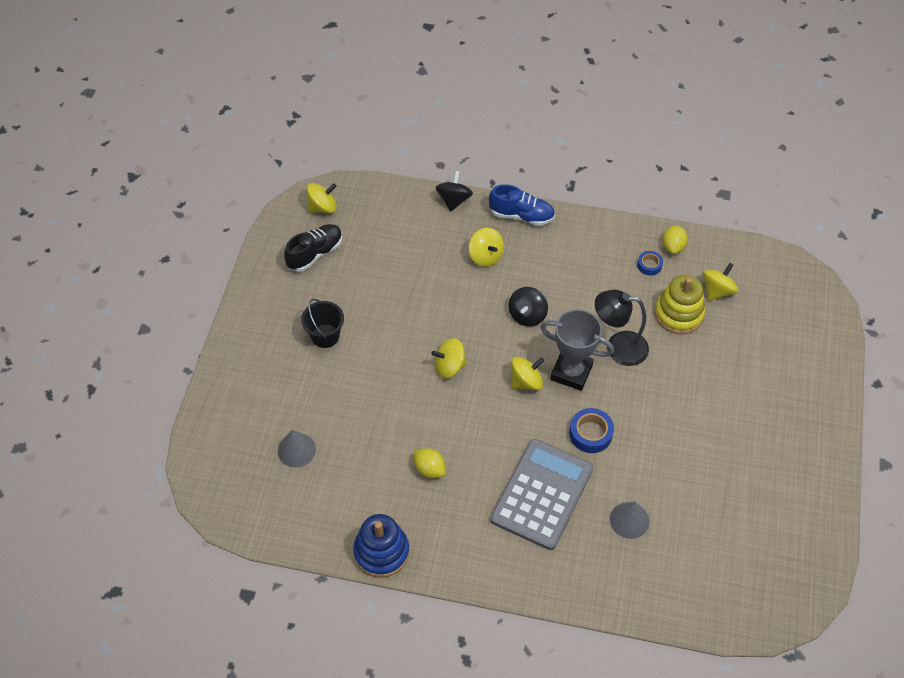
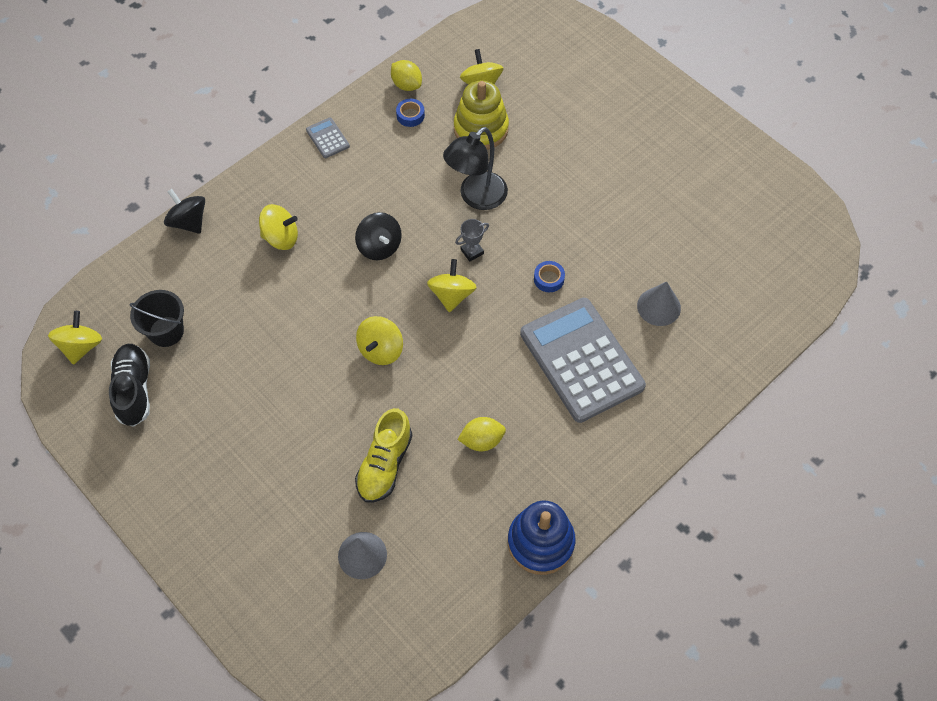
camera: 55 degrees left, 5 degrees up
black bucket [301,299,344,348] -> black bucket moved to [129,290,184,347]
blue shoe [489,184,555,226] -> none
grey trophy [540,309,614,391] -> grey trophy [455,219,489,262], size x0.45
blue tape [569,408,614,453] -> blue tape [534,261,565,292], size x0.62
none -> grey calculator [306,117,350,158]
none -> yellow shoe [355,408,412,503]

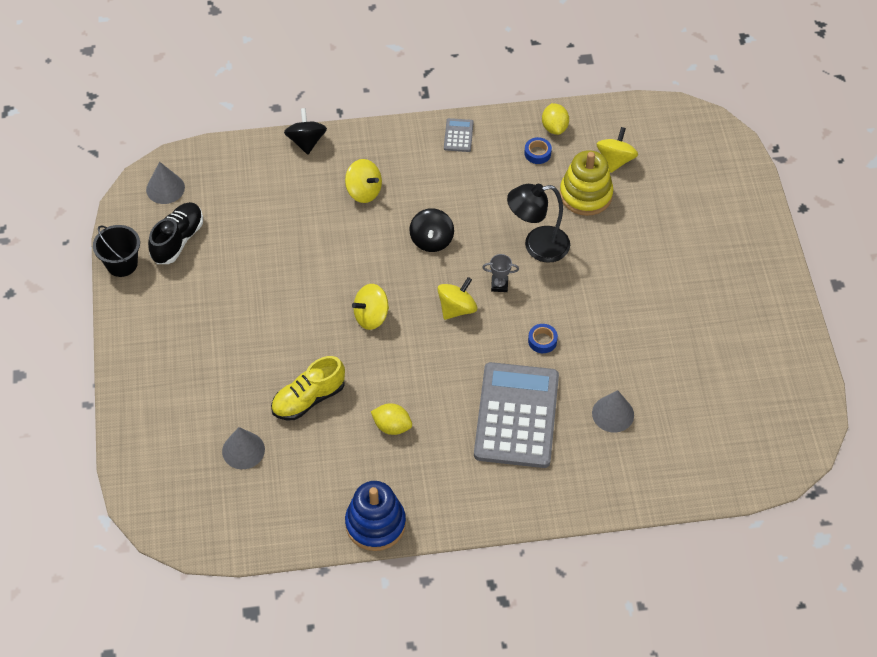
camera: 35 degrees right, 5 degrees down
yellow spinning top [48,311,102,365] -> grey cone [146,162,185,204]
black bucket [129,290,184,347] -> black bucket moved to [93,225,140,277]

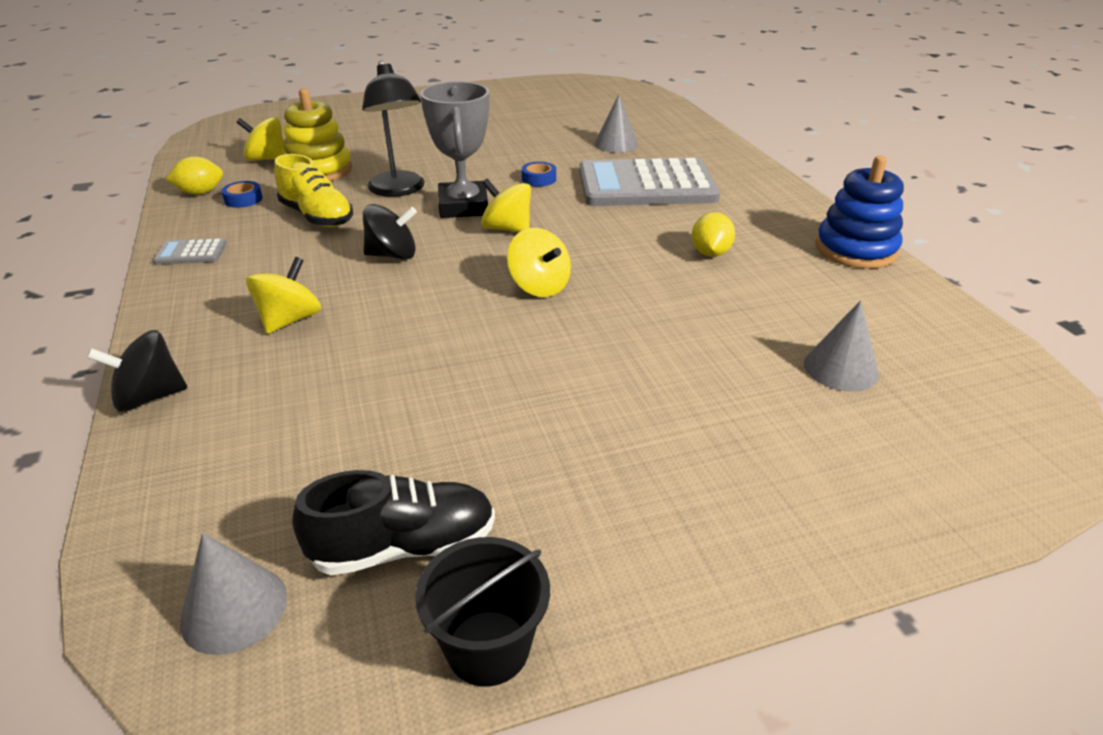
camera: 100 degrees left, 20 degrees down
black shoe [148,202,203,264] -> black shoe turned 150 degrees clockwise [292,470,495,576]
yellow shoe [271,356,345,420] -> yellow shoe moved to [274,154,353,227]
grey trophy [482,254,519,292] -> grey trophy [420,82,489,218], size x2.24

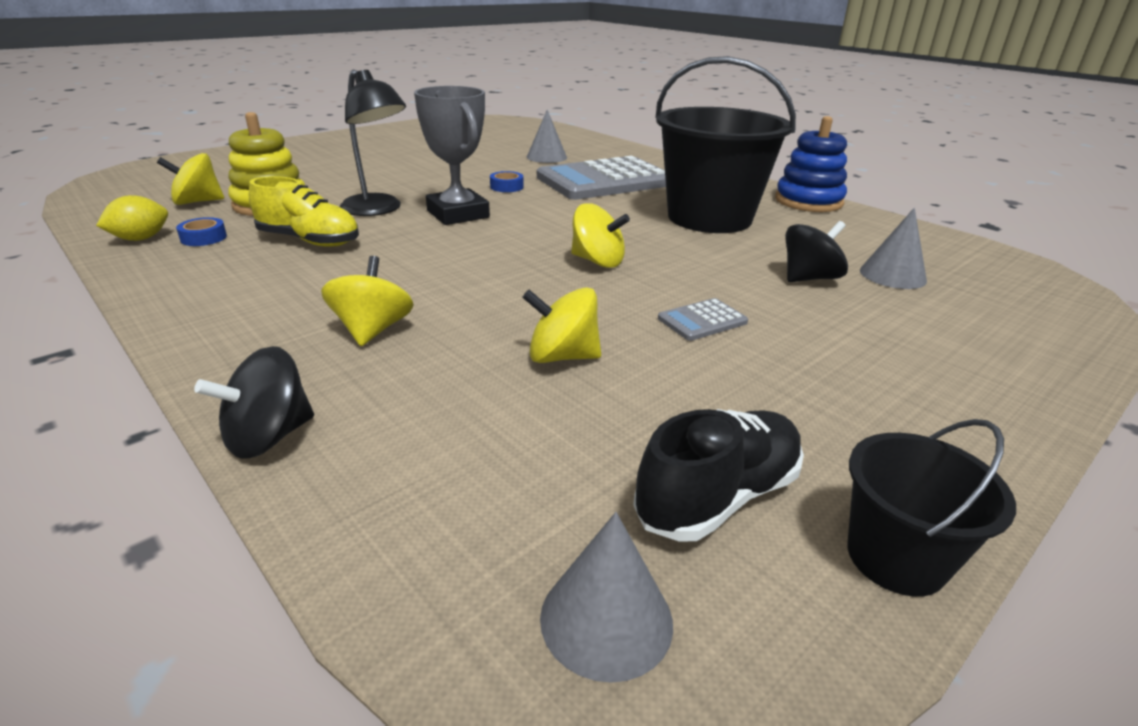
camera: 25 degrees left, 5 degrees down
grey calculator [153,238,227,265] -> grey calculator moved to [658,298,748,341]
black spinning top [363,204,417,260] -> black spinning top moved to [785,221,848,282]
yellow spinning top [481,178,531,232] -> yellow spinning top moved to [522,287,601,363]
yellow lemon [692,212,735,257] -> black bucket [656,56,796,233]

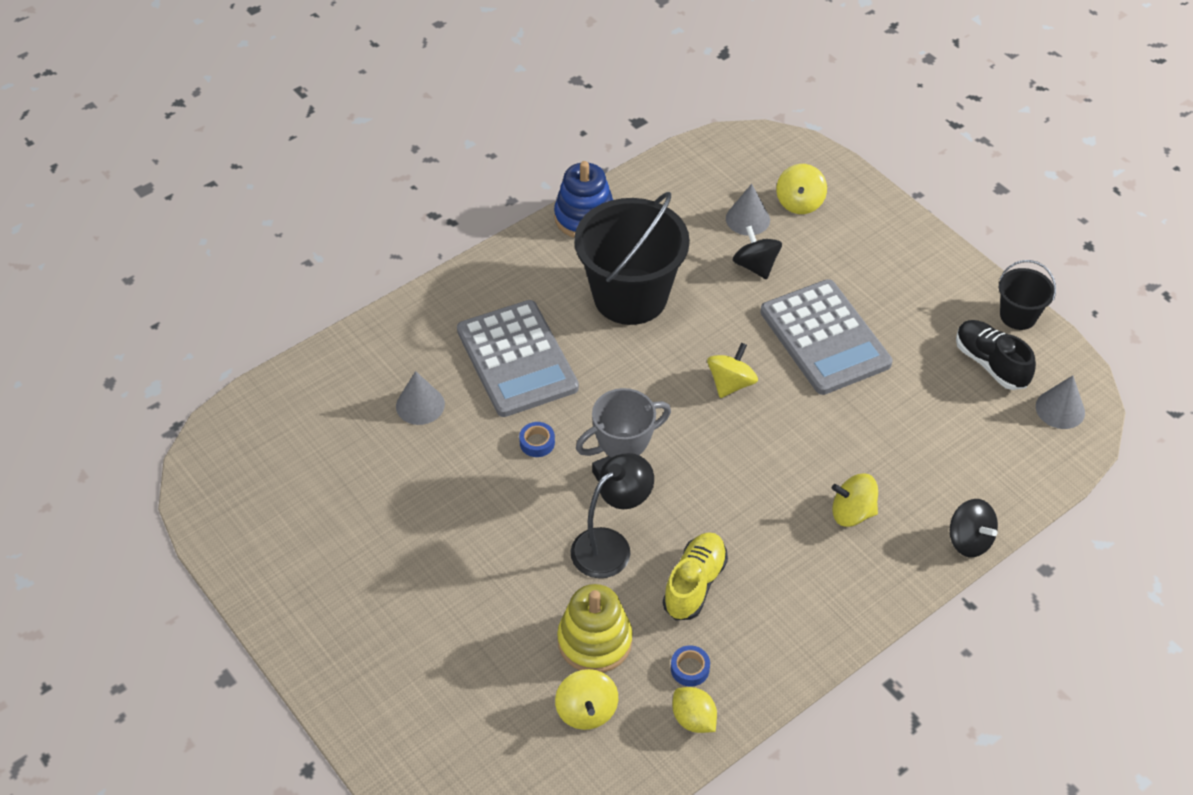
camera: 85 degrees left, 20 degrees up
yellow spinning top [522,287,601,363] -> yellow spinning top moved to [776,164,827,214]
grey calculator [658,298,748,341] -> grey calculator [760,279,892,395], size x2.48

